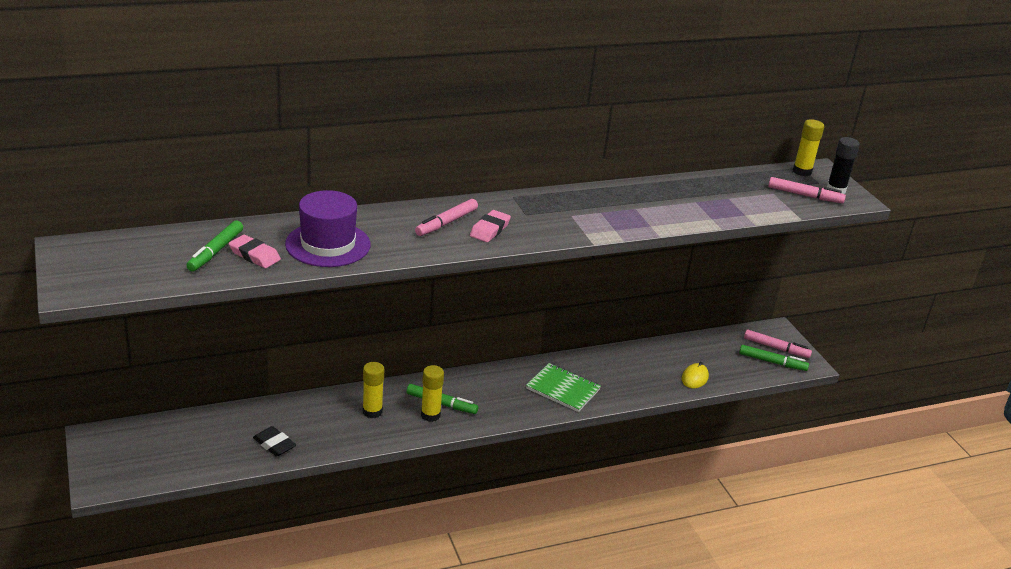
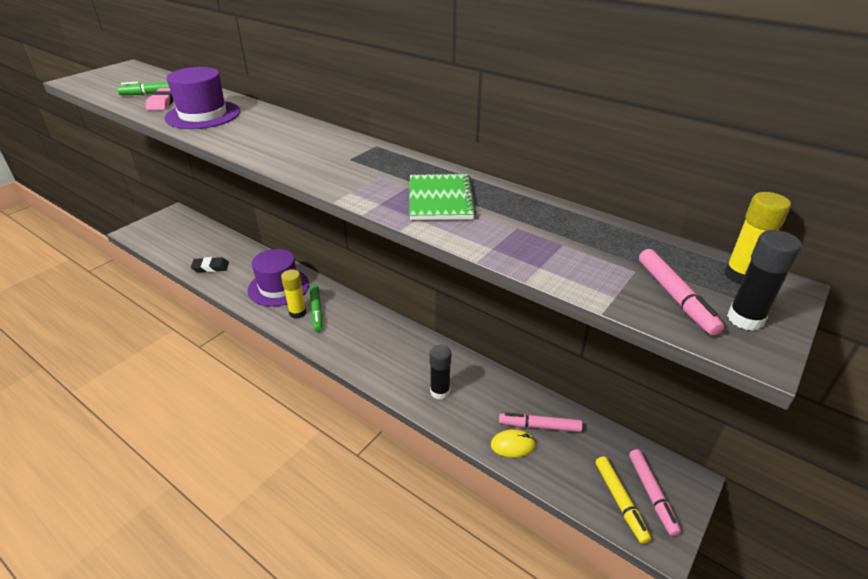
camera: 60 degrees right, 5 degrees up
black eraser [253,426,296,457] -> black eraser turned 75 degrees clockwise [191,257,229,272]
yellow glue stick [363,362,384,418] -> purple hat [248,249,309,307]
pink marker [415,199,478,236] -> pink marker moved to [499,413,583,432]
pink eraser [470,210,511,242] -> none
green notebook [526,363,601,412] -> green notebook moved to [409,174,476,220]
green marker [739,345,809,371] -> yellow marker [596,456,651,544]
none -> black glue stick [429,345,451,400]

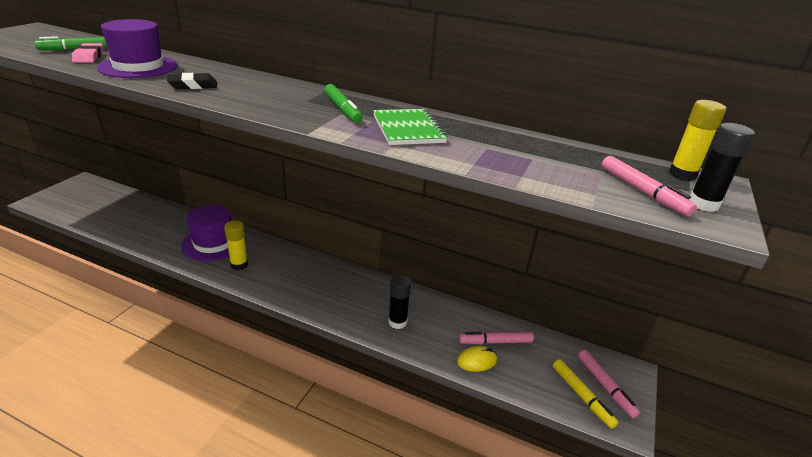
camera: 15 degrees left, 5 degrees down
black eraser [191,257,229,272] -> black eraser moved to [167,73,217,89]
green marker [310,285,323,332] -> green marker moved to [324,84,363,123]

